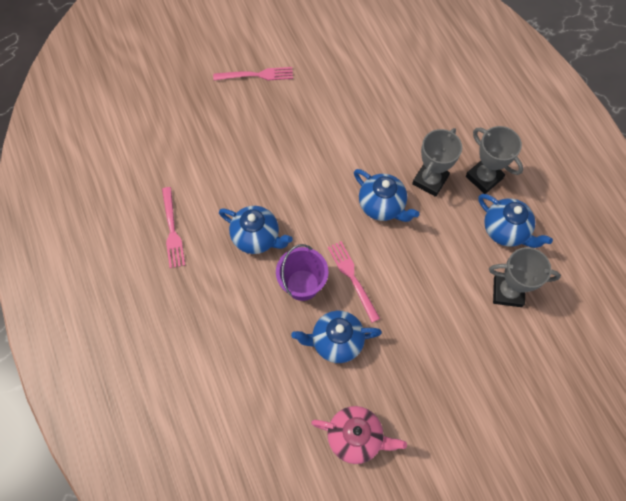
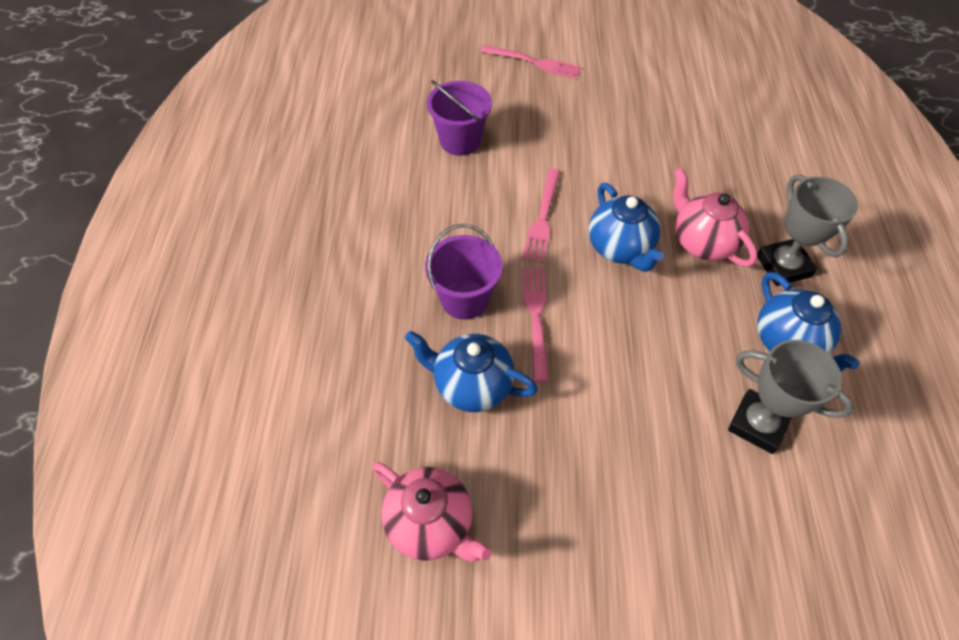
camera: 25 degrees right, 10 degrees down
pink fork [162,187,185,268] -> pink fork moved to [522,168,560,263]
blue teapot [219,206,293,254] -> none
grey trophy [412,128,462,197] -> pink teapot [673,168,758,267]
none -> purple bucket [427,80,492,156]

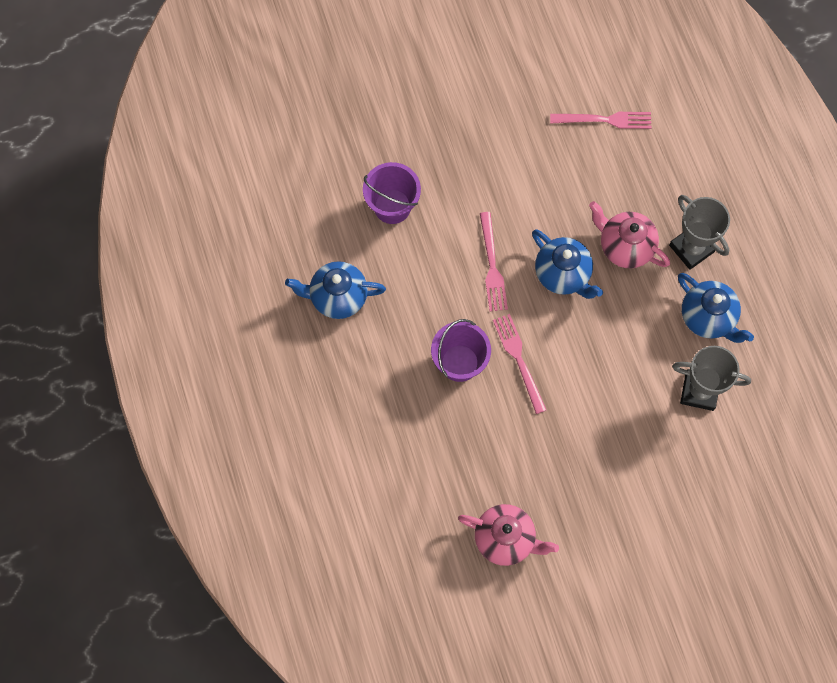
camera: 20 degrees left, 15 degrees up
blue teapot [405,331,538,412] -> blue teapot moved to [285,261,386,319]
pink fork [480,45,581,79] -> pink fork moved to [550,112,651,129]

